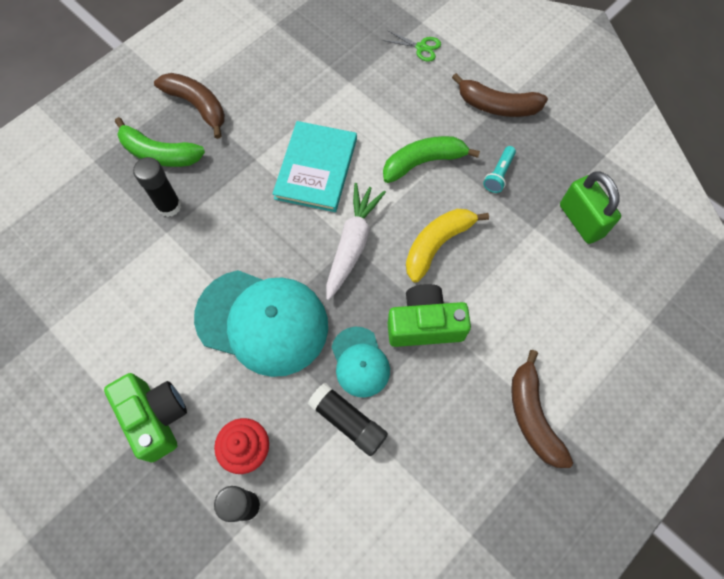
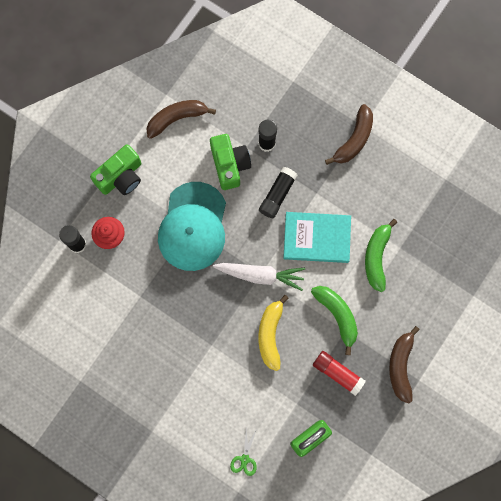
camera: 80 degrees right, 10 degrees up
green banana [115,117,205,167] -> green banana moved to [365,219,397,292]
black glue stick [308,383,388,456] -> black glue stick moved to [259,167,298,218]
turquoise cap [332,327,390,398] -> none
green scissors [383,30,441,62] -> green scissors moved to [230,428,257,476]
green camera [388,284,471,347] -> green camera moved to [210,134,251,190]
yellow banana [406,209,489,282] -> yellow banana turned 120 degrees counterclockwise [258,295,289,371]
turquoise flashlight [483,146,516,193] -> red glue stick [313,351,366,396]
brown banana [511,350,573,468] -> brown banana moved to [146,100,216,139]

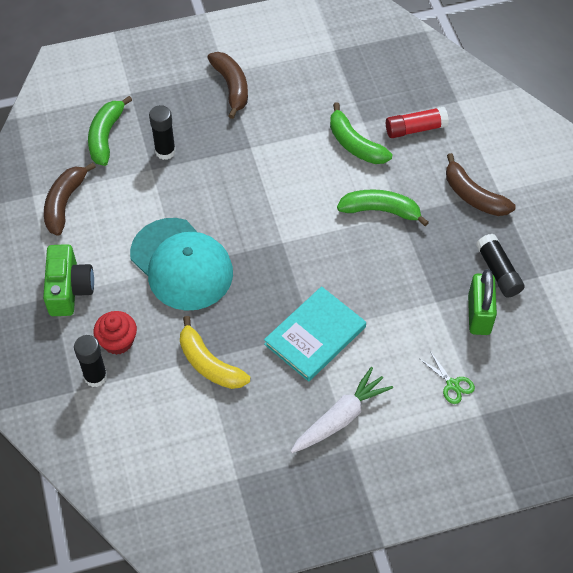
camera: 50 degrees left, 20 degrees down
green camera [210,134,251,190] -> none
white carrot [213,263,305,291] -> white carrot moved to [290,367,393,453]
yellow banana [258,295,289,371] -> yellow banana moved to [180,316,250,389]
black glue stick [259,167,298,218] -> black glue stick moved to [476,234,525,297]
turquoise book [283,212,351,263] -> turquoise book moved to [264,286,366,382]
red glue stick [313,351,366,396] -> red glue stick moved to [386,107,449,138]
none -> green banana [88,96,132,166]

